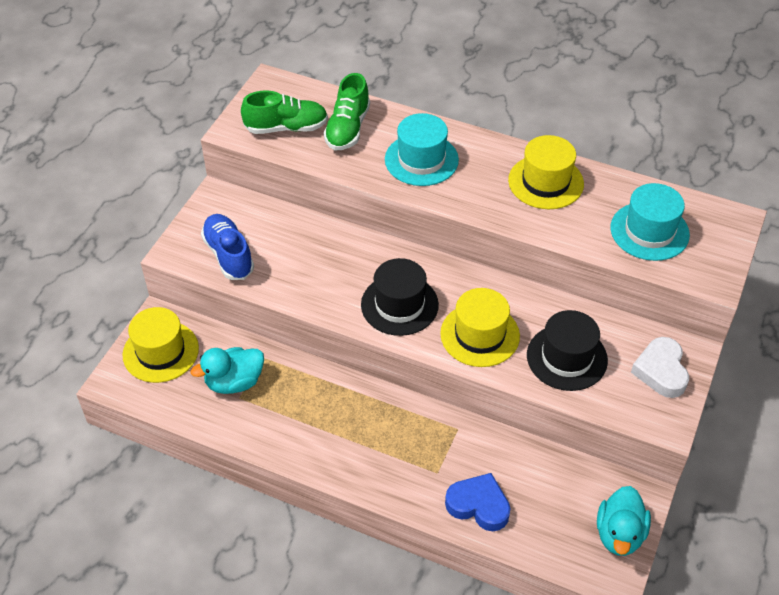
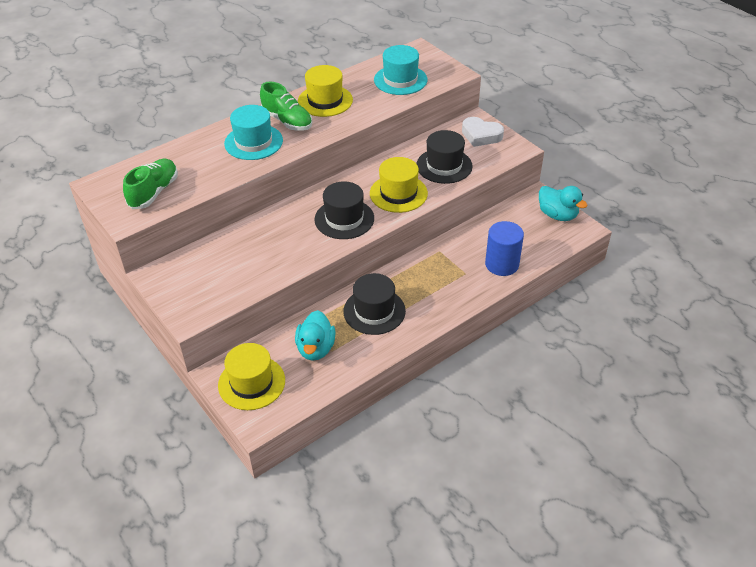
camera: 60 degrees left, 5 degrees down
blue shoe [201,214,254,280] -> none
green shoe [324,73,370,150] -> green shoe moved to [260,82,312,131]
blue heart [445,473,511,531] -> blue cylinder [485,221,524,276]
none -> black hat [343,273,406,335]

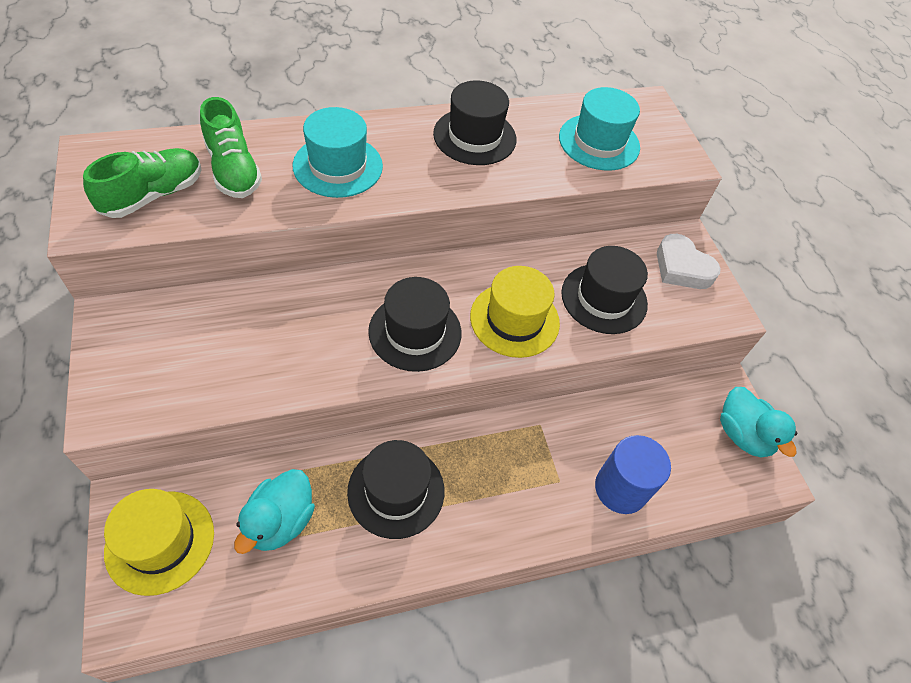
camera: 15 degrees right, 10 degrees up
green shoe [260,82,312,131] -> green shoe moved to [200,97,262,198]
yellow hat [298,65,353,117] -> black hat [433,80,516,165]

